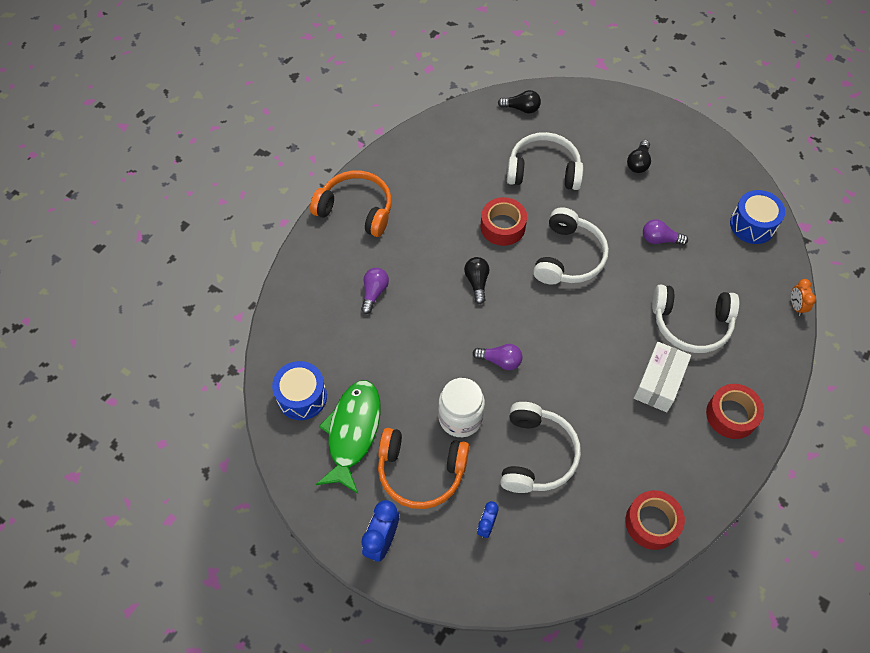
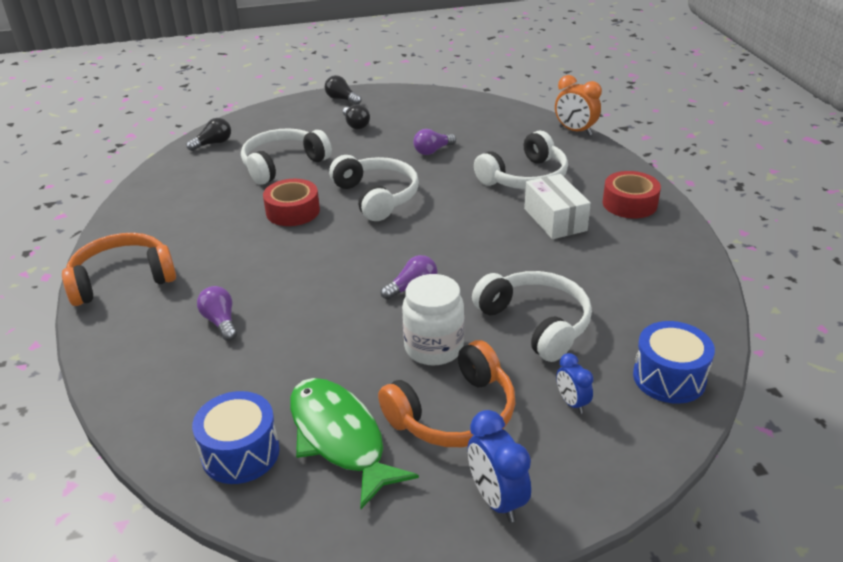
camera: 45 degrees left, 25 degrees down
black light bulb [464,257,490,304] -> black light bulb moved to [325,75,361,105]
red tape [625,490,685,550] -> none
blue drum [730,190,785,244] -> blue drum moved to [633,321,715,404]
orange clock [791,279,816,316] -> orange clock [555,75,602,136], size x1.63

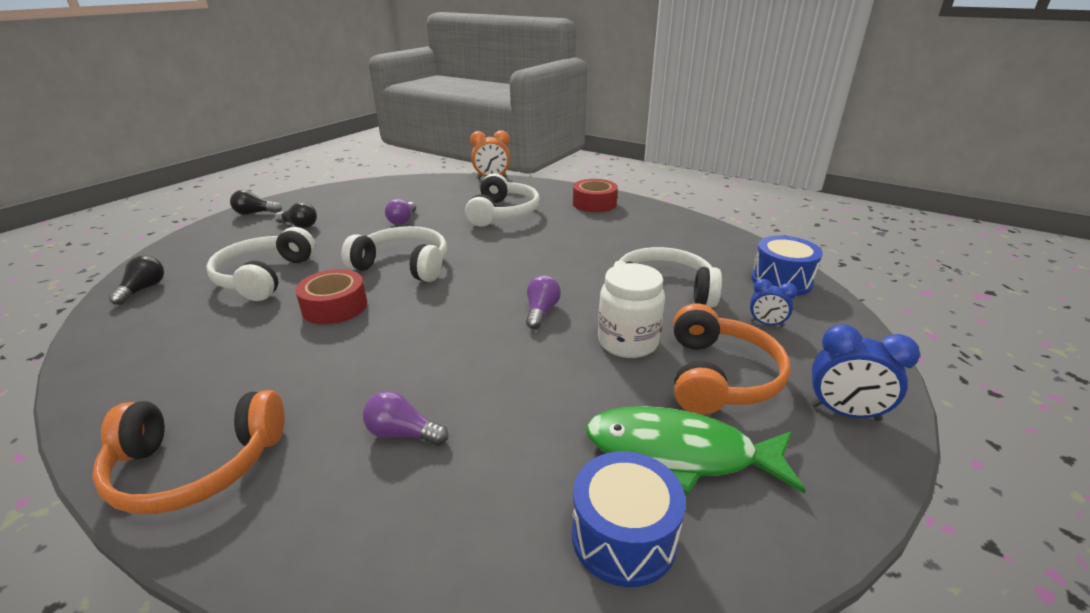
camera: 45 degrees left, 5 degrees down
orange headphones [62,233,176,306] -> orange headphones turned 120 degrees counterclockwise [92,390,285,514]
white box [524,174,591,239] -> none

